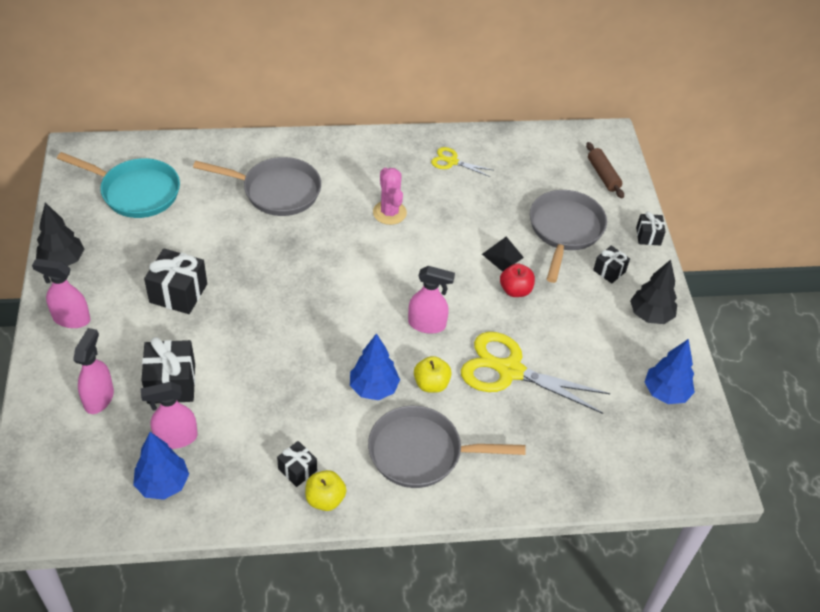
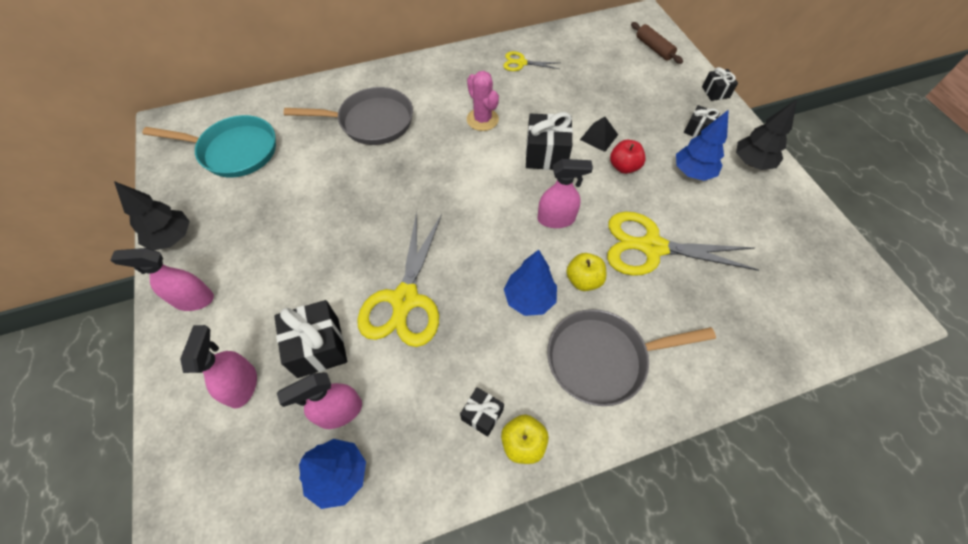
camera: 10 degrees left, 10 degrees up
black gift [144,249,207,314] -> black gift moved to [526,112,573,170]
grey pan [530,190,607,283] -> none
blue tree [645,339,695,404] -> blue tree moved to [676,110,729,181]
none -> yellow scissors [357,212,442,347]

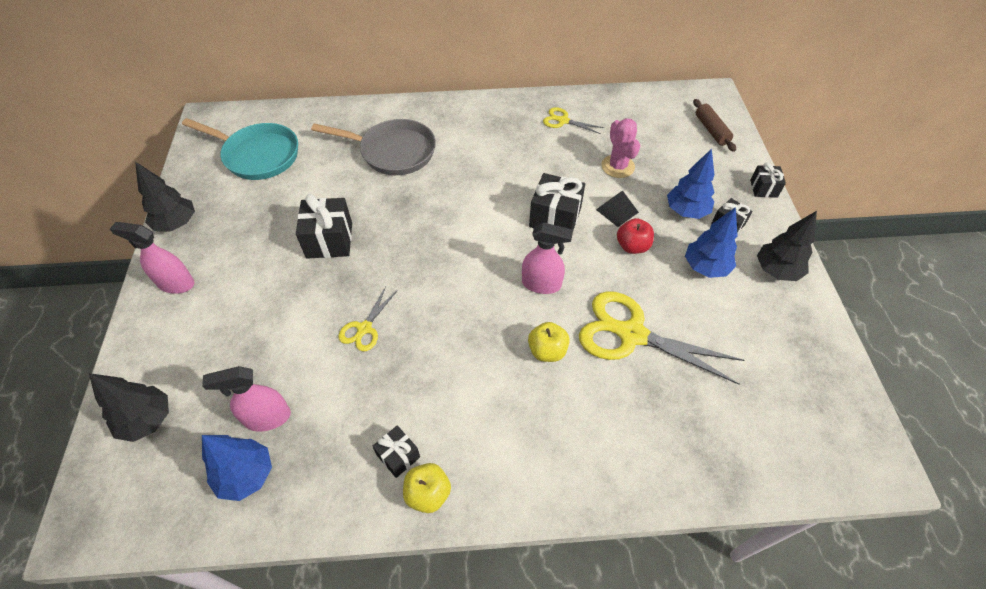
camera: 15 degrees right, 5 degrees down
pink spray bottle [180,325,257,409] -> none
black gift [274,300,347,378] -> black gift moved to [296,194,352,259]
yellow scissors [357,212,442,347] -> yellow scissors [338,286,398,351], size x0.50
pink cactus [467,71,499,131] -> pink cactus moved to [602,118,640,178]
blue tree [504,250,557,316] -> blue tree moved to [667,148,714,219]
grey pan [547,309,716,406] -> none
none -> black tree [89,373,169,442]

